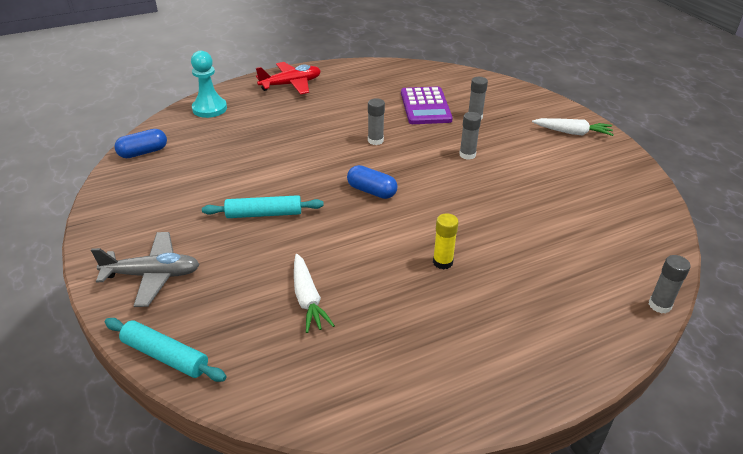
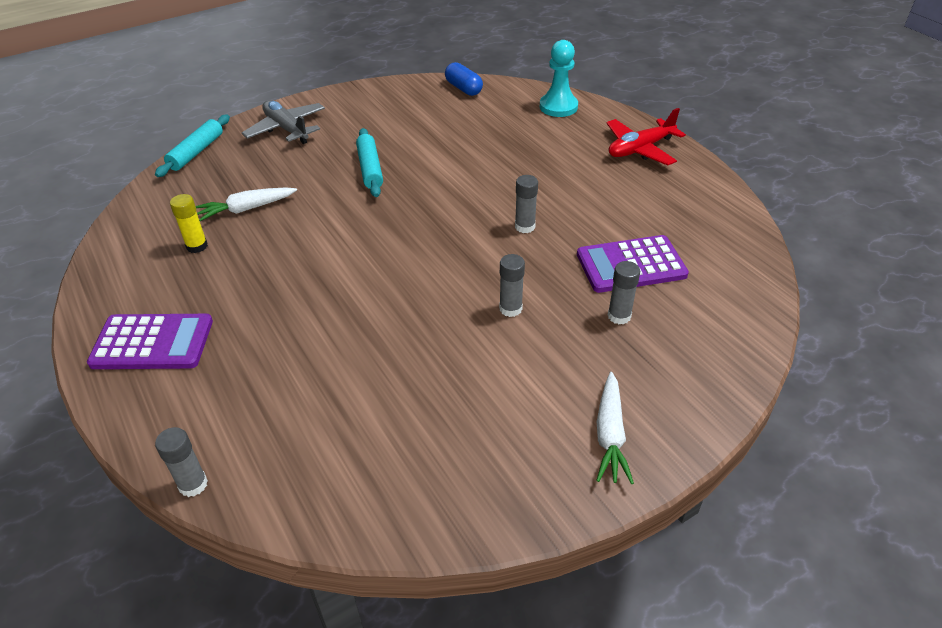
camera: 85 degrees right, 5 degrees up
grey plane [91,232,200,307] -> grey plane turned 150 degrees clockwise [242,100,325,144]
red plane [256,62,321,94] -> red plane turned 90 degrees clockwise [606,108,686,165]
blue capsule [347,165,397,199] -> none
yellow glue stick [433,213,459,270] -> yellow glue stick moved to [170,194,208,253]
none -> purple calculator [87,314,213,369]

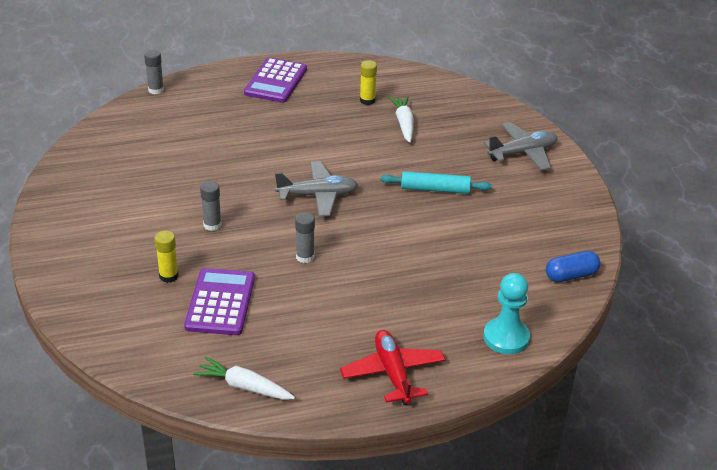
camera: 105 degrees right, 5 degrees down
turquoise rolling pin [155,115,230,177] -> none
white carrot [596,372,634,484] -> white carrot moved to [193,356,295,400]
grey glue stick [608,261,640,324] -> yellow glue stick [155,231,179,283]
none -> grey plane [275,161,358,217]

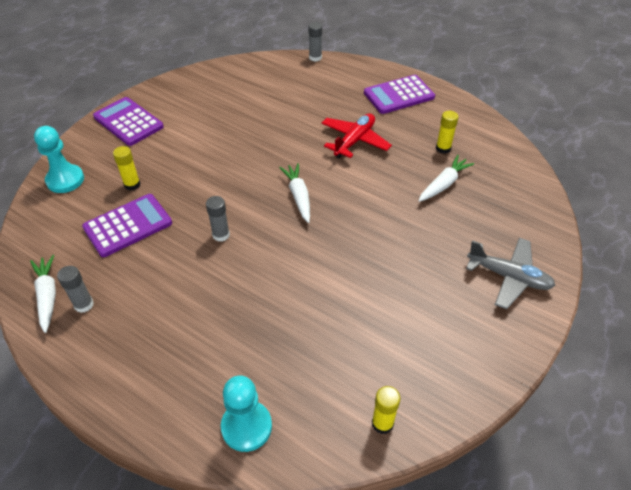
camera: 50 degrees right, 10 degrees up
grey glue stick [200,181,222,231] -> grey glue stick moved to [57,266,94,313]
grey plane [275,161,358,217] -> white carrot [279,163,310,223]
red plane [340,330,445,405] -> red plane moved to [322,113,392,159]
turquoise rolling pin [381,171,492,194] -> none
blue capsule [546,251,601,282] -> yellow glue stick [372,386,400,434]
none -> turquoise pawn [34,126,84,193]
none -> purple calculator [93,97,164,146]

